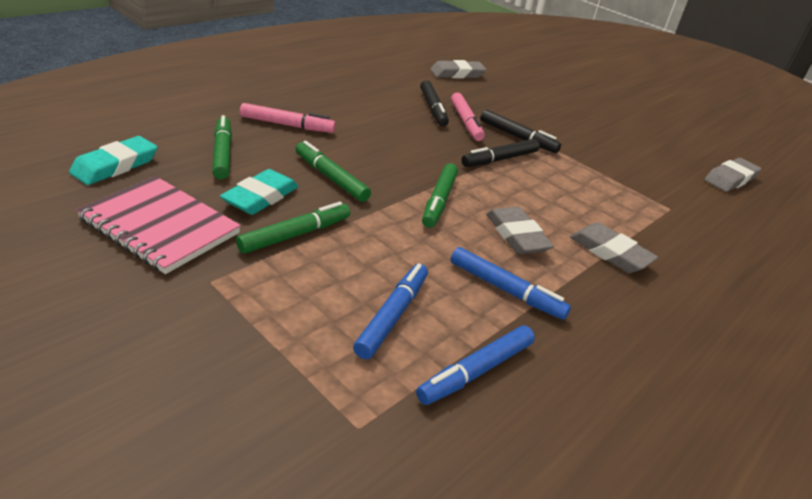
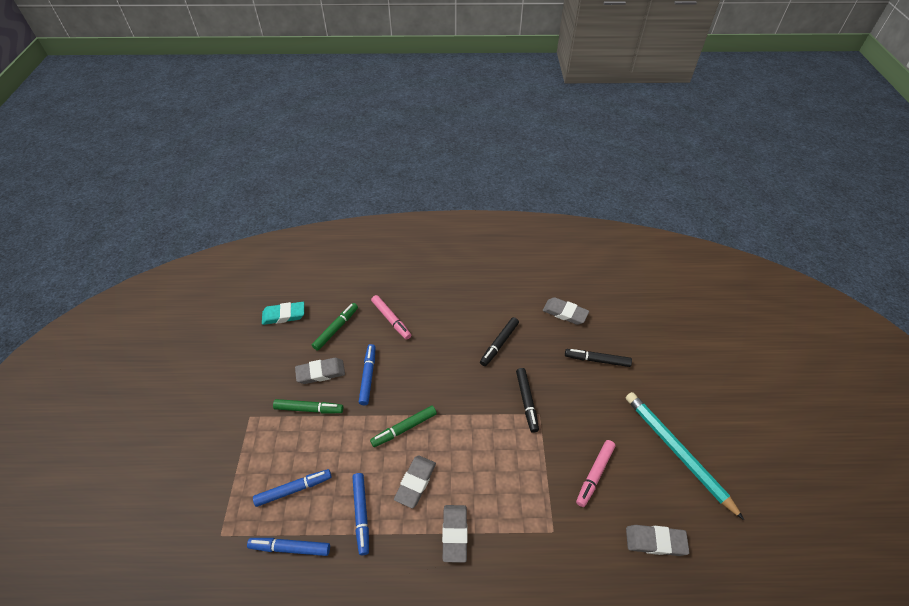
camera: 50 degrees right, 15 degrees up
pink notebook [76,176,241,274] -> none
turquoise eraser [220,169,298,215] -> grey eraser [295,358,345,384]
green marker [296,141,371,202] -> blue marker [359,344,376,405]
pink marker [451,92,485,141] -> pink marker moved to [576,440,615,507]
black marker [461,139,540,167] -> black marker moved to [565,349,632,367]
none -> turquoise pencil [626,392,744,520]

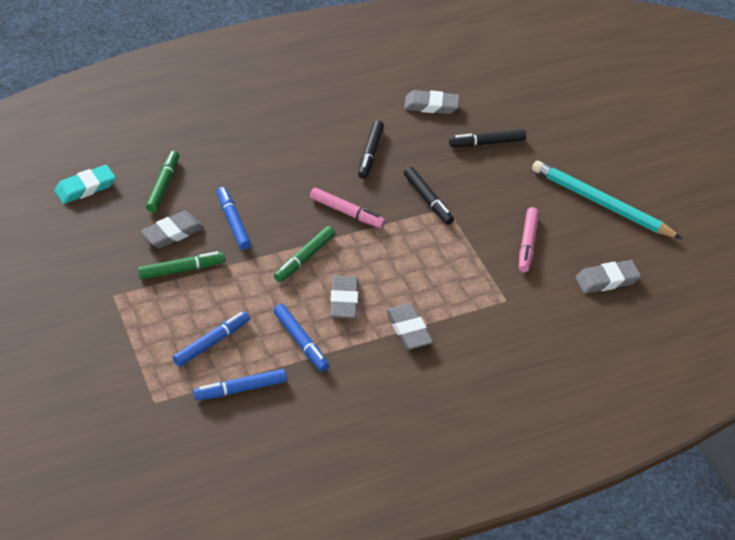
camera: 25 degrees left, 5 degrees down
pink marker [371,295,411,340] -> pink marker moved to [310,188,385,228]

